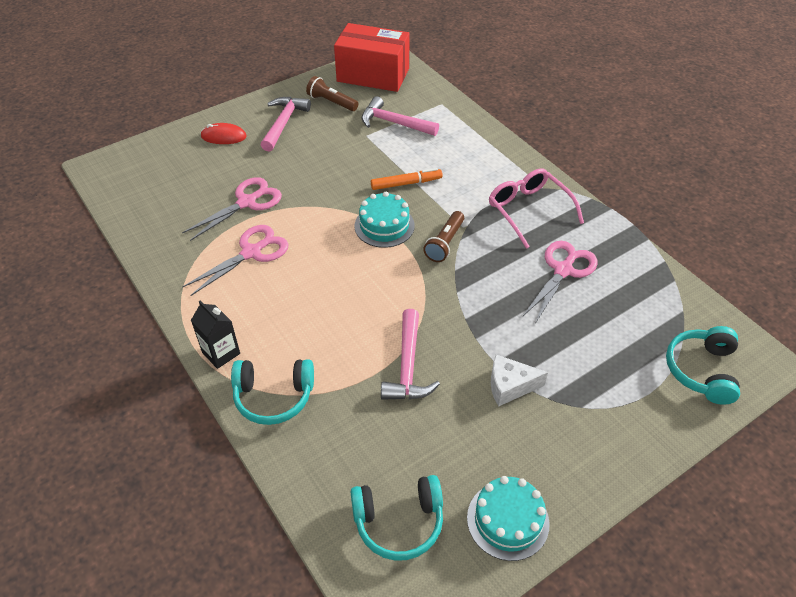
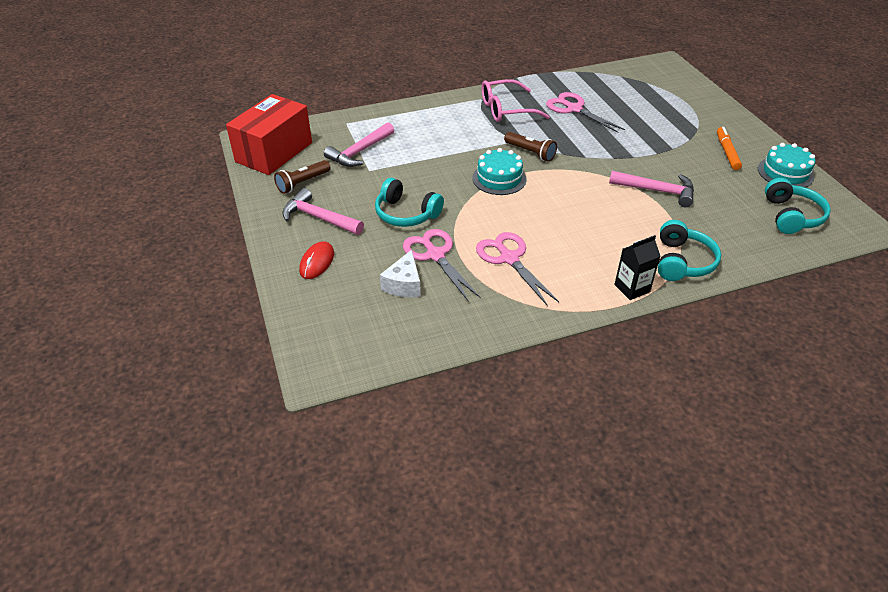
camera: 75 degrees left, 5 degrees down
orange marker [371,168,443,190] -> orange marker moved to [717,127,742,170]
white cheese [491,354,548,406] -> white cheese moved to [380,250,421,297]
turquoise headphones [666,326,740,405] -> turquoise headphones moved to [375,178,444,227]

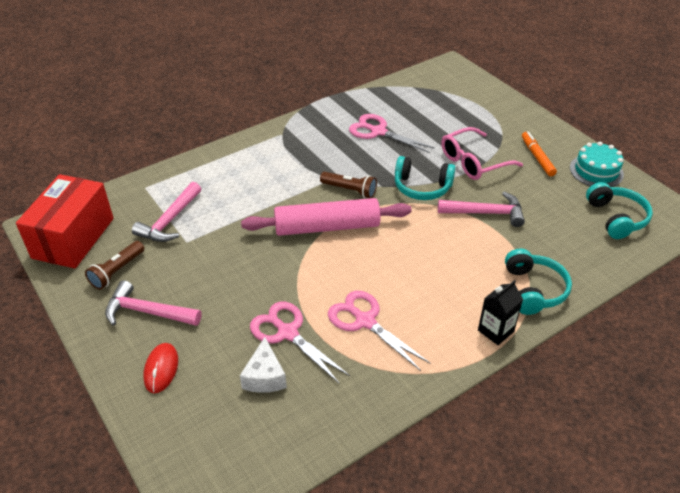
camera: 15 degrees left, 0 degrees up
turquoise headphones [375,178,444,227] -> turquoise headphones moved to [395,156,456,200]
turquoise cake [472,148,527,195] -> pink rolling pin [241,198,412,236]
pink glasses [481,79,550,122] -> pink glasses moved to [441,127,523,180]

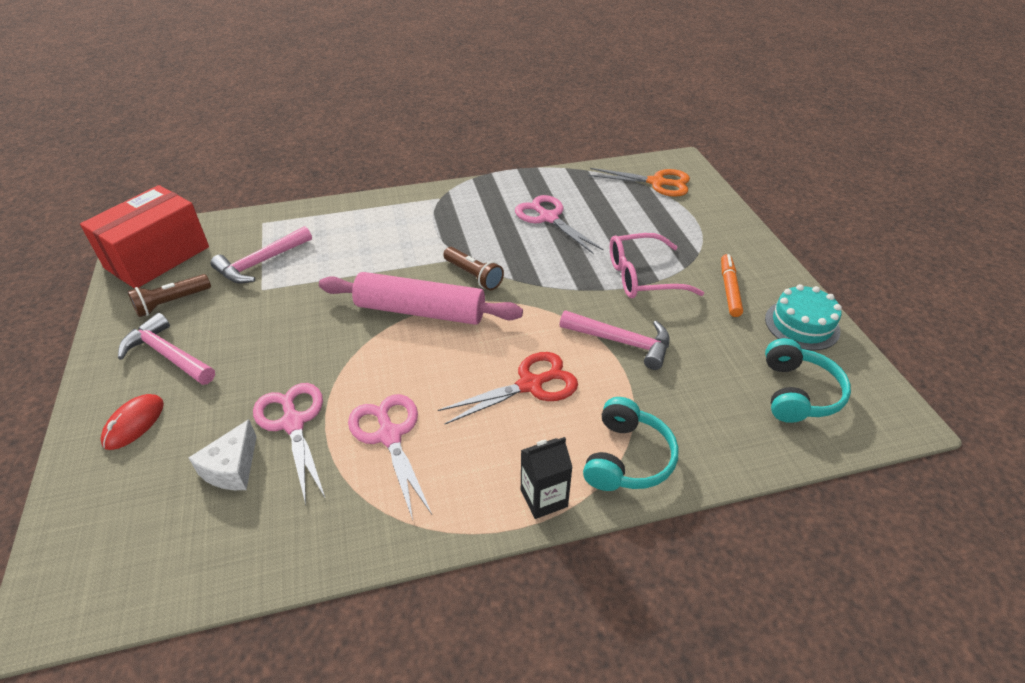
camera: 20 degrees right, 0 degrees up
turquoise headphones [395,156,456,200] -> none
none -> red scissors [438,352,578,424]
none -> orange scissors [588,168,690,197]

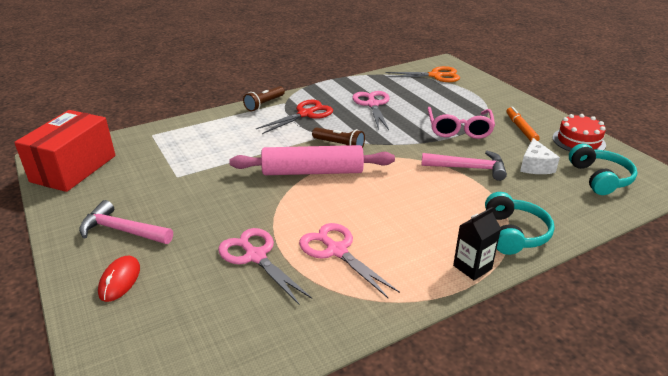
camera: 15 degrees left, 10 degrees down
brown flashlight [128,274,211,317] -> brown flashlight moved to [243,86,285,112]
white cheese [189,419,257,490] -> white cheese moved to [520,138,560,174]
pink hammer [211,226,312,284] -> none
red scissors [438,352,578,424] -> red scissors moved to [256,100,333,134]
pink scissors [515,195,604,254] -> pink scissors turned 45 degrees clockwise [352,91,390,130]
pink glasses [610,233,704,298] -> pink glasses turned 60 degrees counterclockwise [427,107,495,139]
turquoise cake [765,284,842,351] -> red cake [552,114,606,151]

